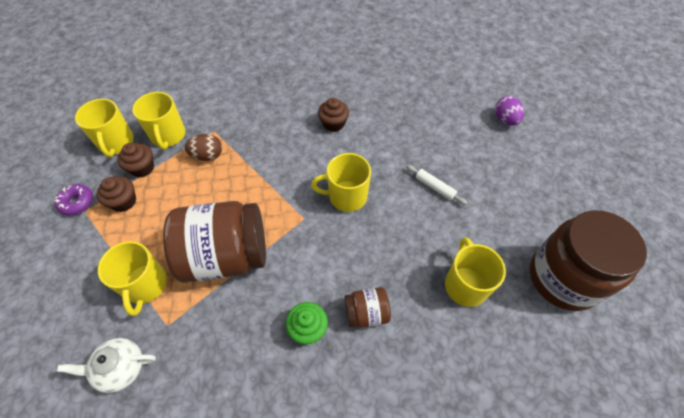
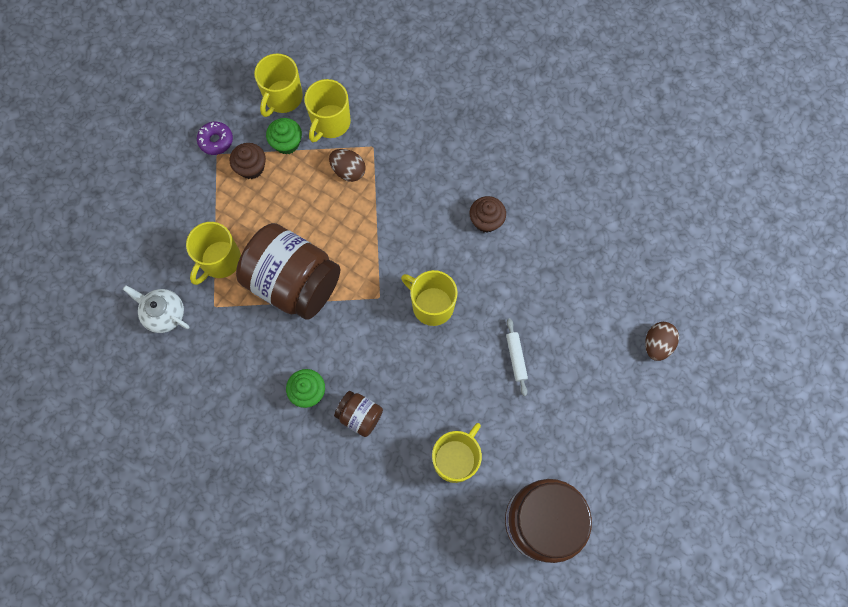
camera: 40 degrees right, 15 degrees up
brown cupcake [117,143,154,177] -> green cupcake [266,118,302,155]
purple egg [495,96,524,126] -> brown egg [645,322,679,361]

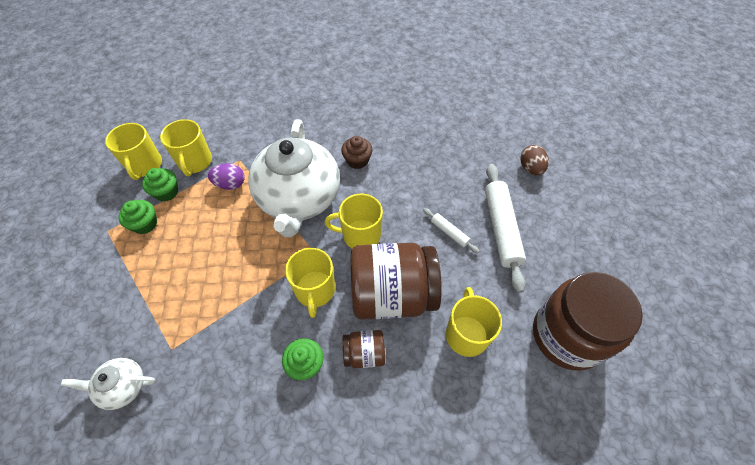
camera: 35 degrees left, 15 degrees down
yellow mug [186,222,241,285] -> yellow mug moved to [285,248,335,318]
purple donut [197,122,233,155] -> none
brown cupcake [230,143,266,179] -> green cupcake [118,200,157,234]
brown jar [236,223,340,320] -> brown jar moved to [350,243,442,320]
brown egg [329,149,366,182] -> purple egg [208,163,245,190]
none -> white teapot [248,119,340,237]
none -> white rolling pin [485,164,526,293]

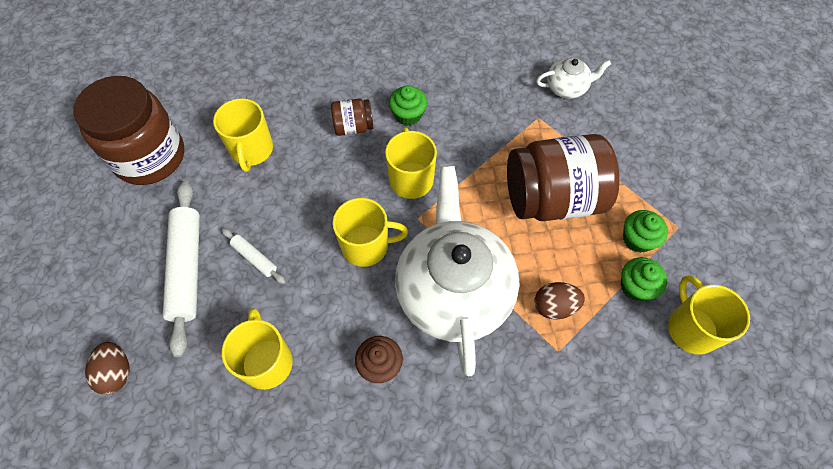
camera: 175 degrees right, 5 degrees up
yellow mug [160,119,212,176] -> yellow mug moved to [222,308,293,390]
purple egg [208,163,245,190] -> brown egg [534,282,585,320]
brown jar [350,243,442,320] -> brown jar moved to [507,134,619,221]

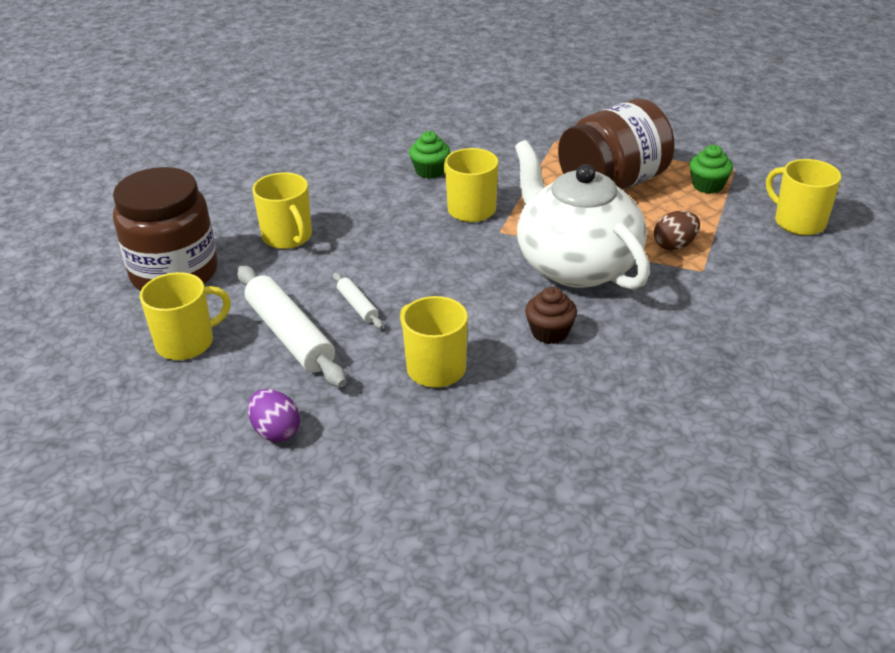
camera: 25 degrees left, 25 degrees down
brown egg [85,342,130,395] -> purple egg [248,389,300,442]
white rolling pin [222,228,286,284] -> white rolling pin turned 45 degrees clockwise [333,272,383,329]
brown jar [331,98,373,136] -> none
yellow mug [333,198,408,267] -> yellow mug moved to [140,272,231,360]
white teapot [536,58,611,99] -> none
green cupcake [621,257,667,301] -> none

